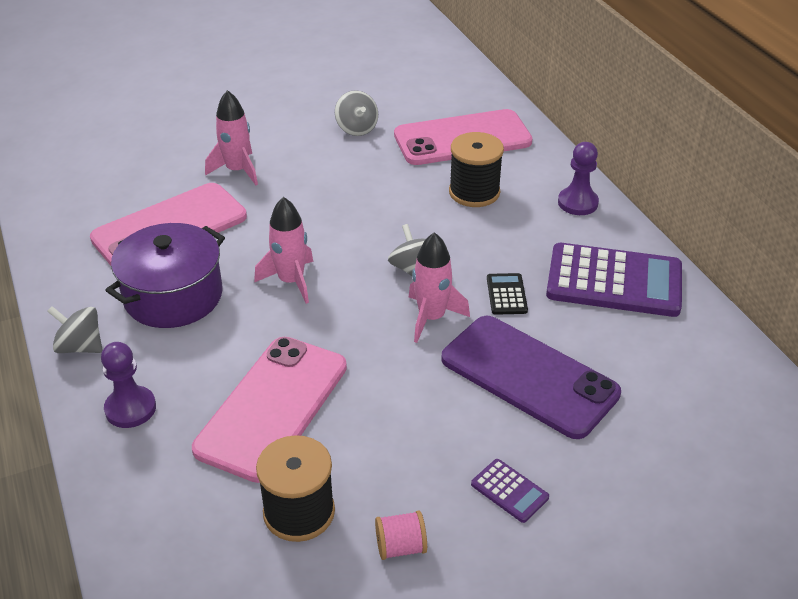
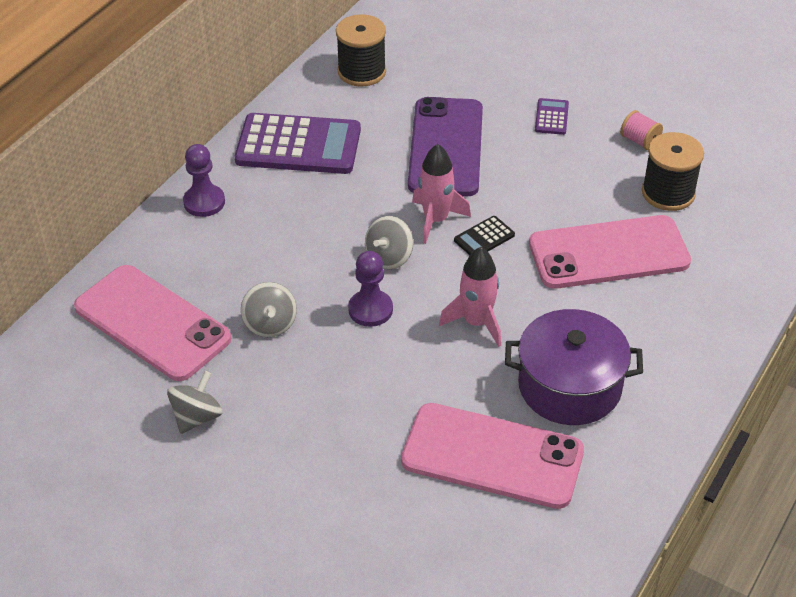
camera: 125 degrees left, 5 degrees up
grey spinning top [47,306,103,353] -> grey spinning top moved to [241,282,297,337]
purple pawn [101,342,156,428] -> purple pawn moved to [348,251,393,327]
pink rocket [205,90,258,185] -> none
black spool [449,132,504,207] -> black spool moved to [336,14,386,87]
black calculator [487,273,528,315] -> black calculator moved to [454,216,515,255]
purple calculator [546,243,682,317] -> purple calculator turned 120 degrees clockwise [235,113,361,174]

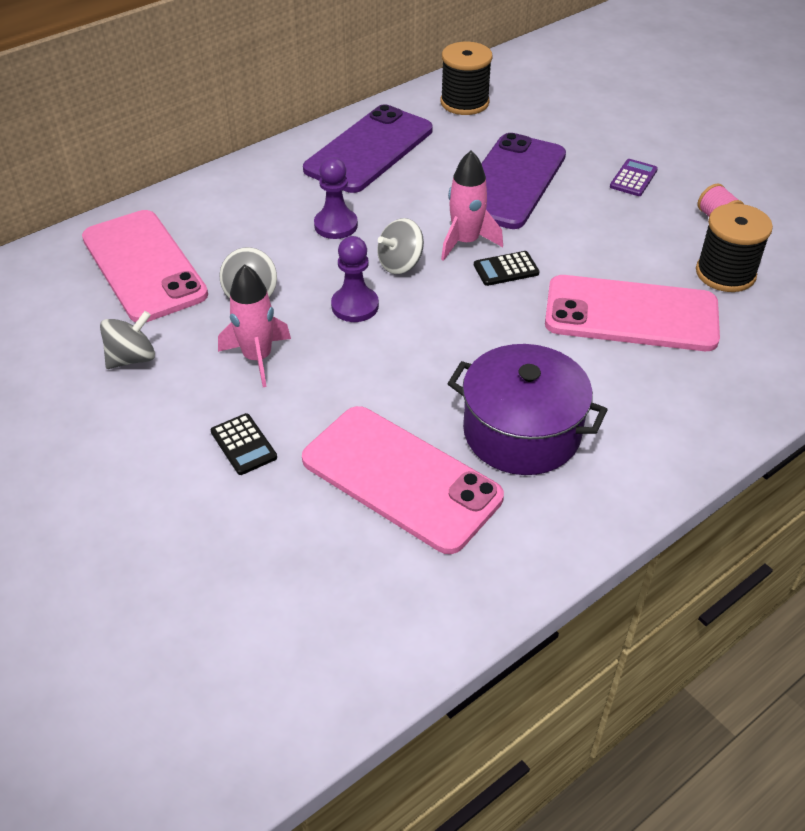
camera: 20 degrees right, 0 degrees up
purple pawn [183,144,225,217] -> purple pawn moved to [314,157,358,239]
purple calculator [235,113,361,174] -> purple phone [303,104,433,193]
pink rocket [439,247,501,347] -> pink rocket moved to [218,264,291,387]
none -> black calculator [211,413,277,475]

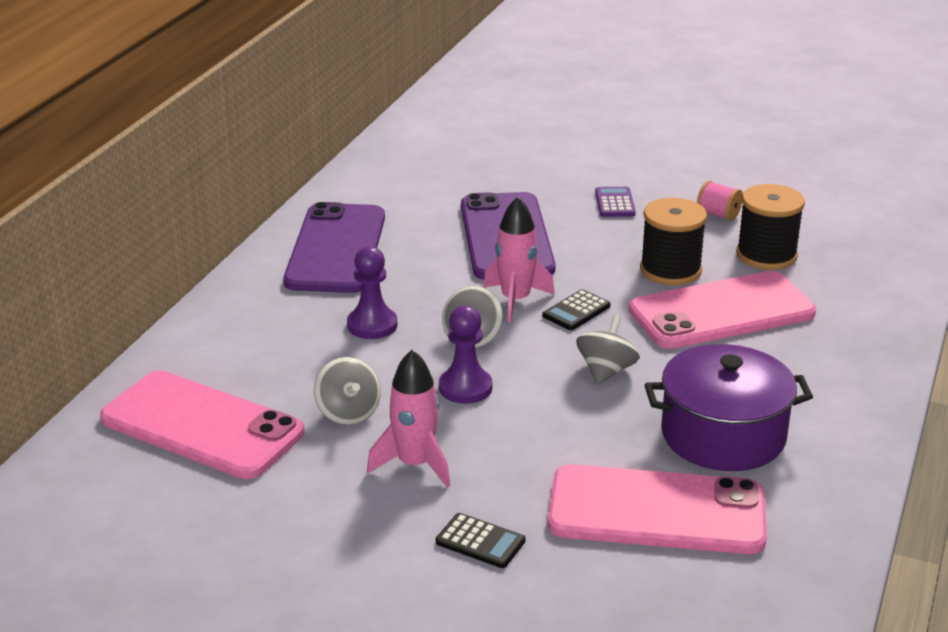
camera: 30 degrees left, 15 degrees down
grey spinning top [100,311,155,369] -> grey spinning top moved to [576,315,640,385]
black spool [440,42,493,115] -> black spool moved to [640,198,707,285]

